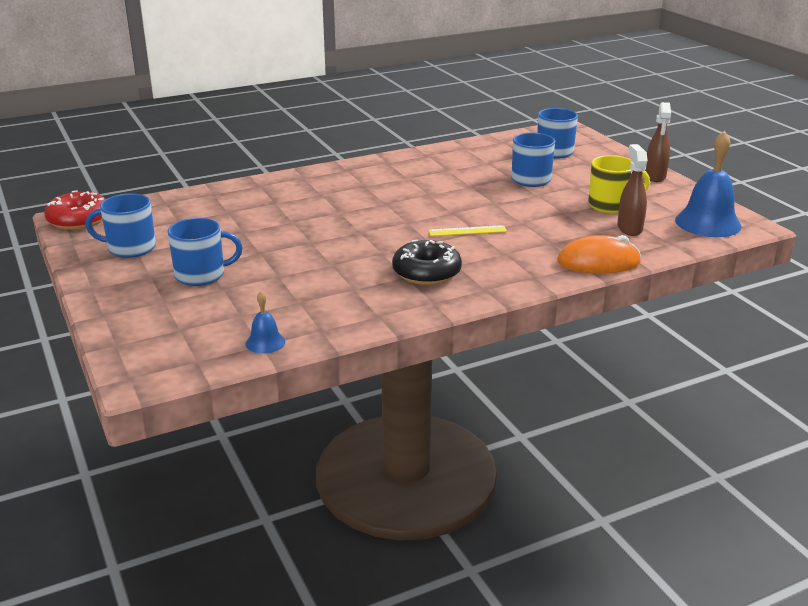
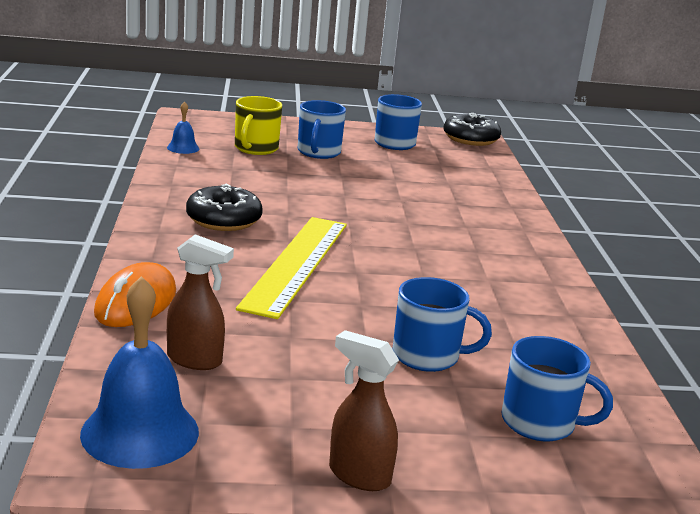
camera: 110 degrees right, 5 degrees down
red donut [44,190,106,230] -> black donut [443,113,501,146]
yellow ruler [428,225,507,236] -> yellow ruler [236,217,347,319], size x2.33
yellow mug [588,155,650,213] -> yellow mug moved to [235,96,282,155]

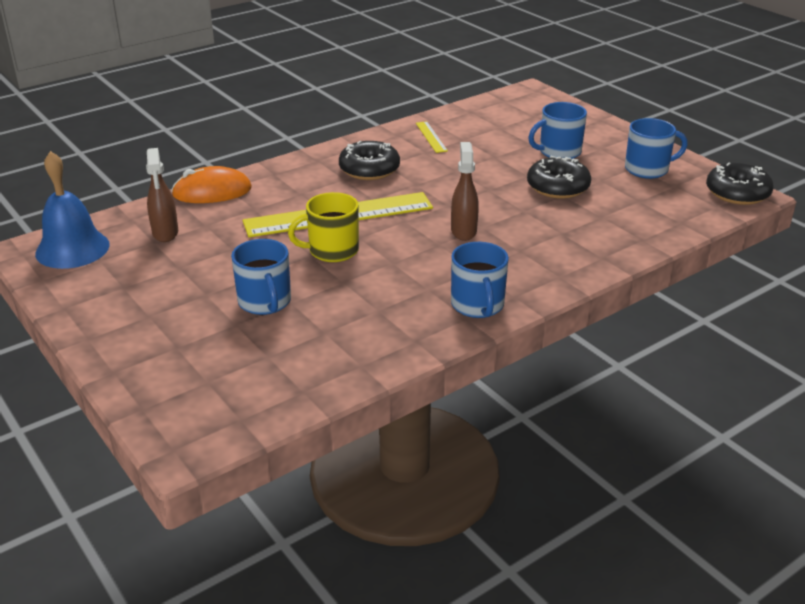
camera: 60 degrees right, 10 degrees up
blue bell [167,101,200,154] -> none
yellow mug [235,96,282,155] -> yellow mug moved to [288,192,359,262]
brown spray bottle [329,330,399,491] -> brown spray bottle moved to [451,142,479,241]
blue mug [502,336,613,441] -> blue mug moved to [451,242,509,318]
none -> yellow ruler [416,121,448,153]
none -> black donut [527,156,591,199]

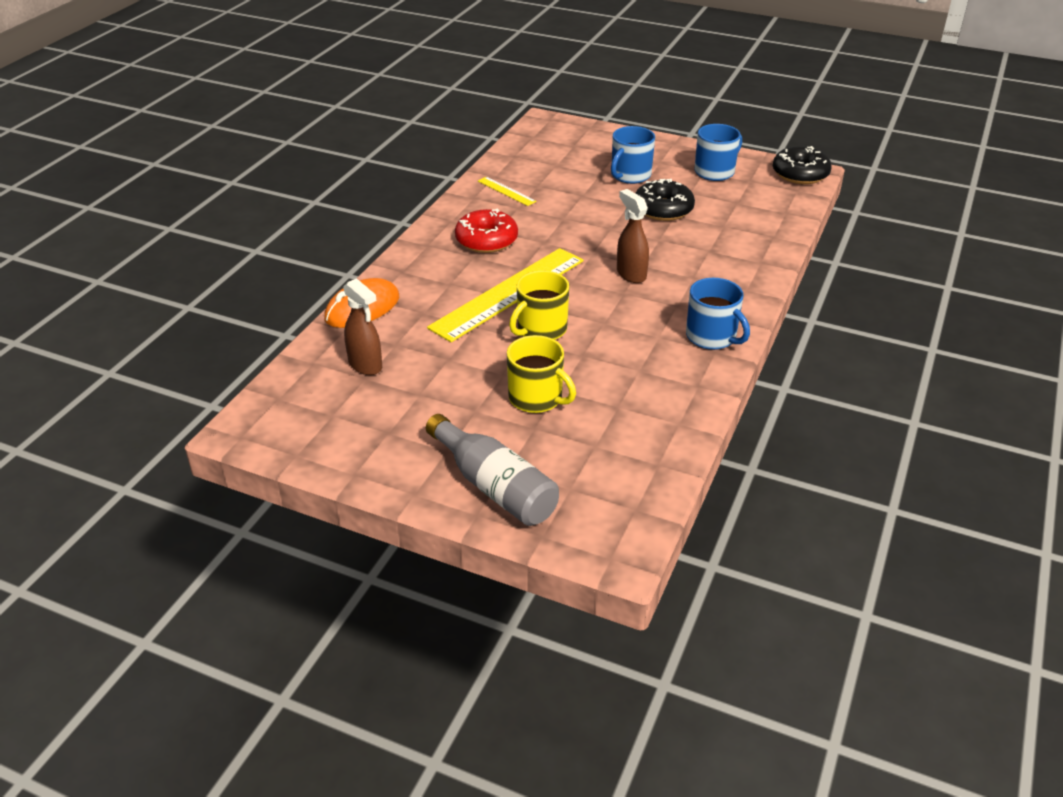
camera: 30 degrees left, 5 degrees up
blue bell [35,151,110,269] -> none
blue mug [231,239,291,315] -> yellow mug [507,335,576,413]
black donut [339,141,400,180] -> red donut [455,209,518,253]
none -> grey bottle [426,414,559,526]

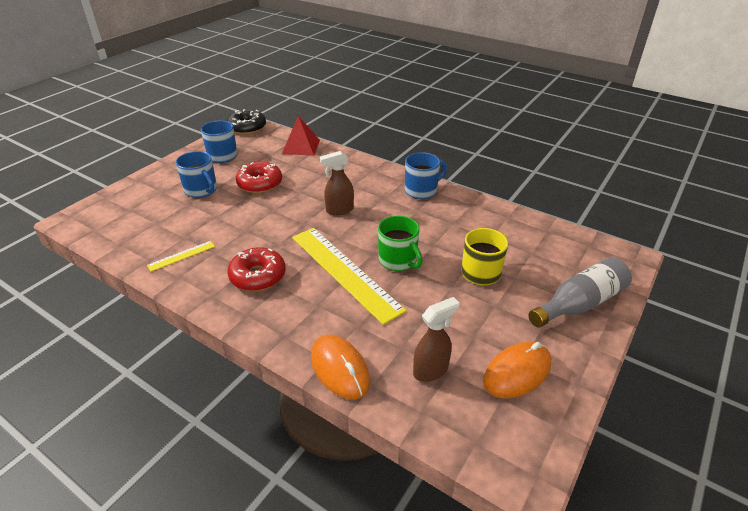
camera: 80 degrees left, 0 degrees up
yellow mug [509,271,569,340] -> green mug [378,216,422,271]
black donut [636,179,695,221] -> red donut [236,162,282,193]
none -> red pyramid [282,116,320,156]
none -> orange mouse [483,342,551,398]

